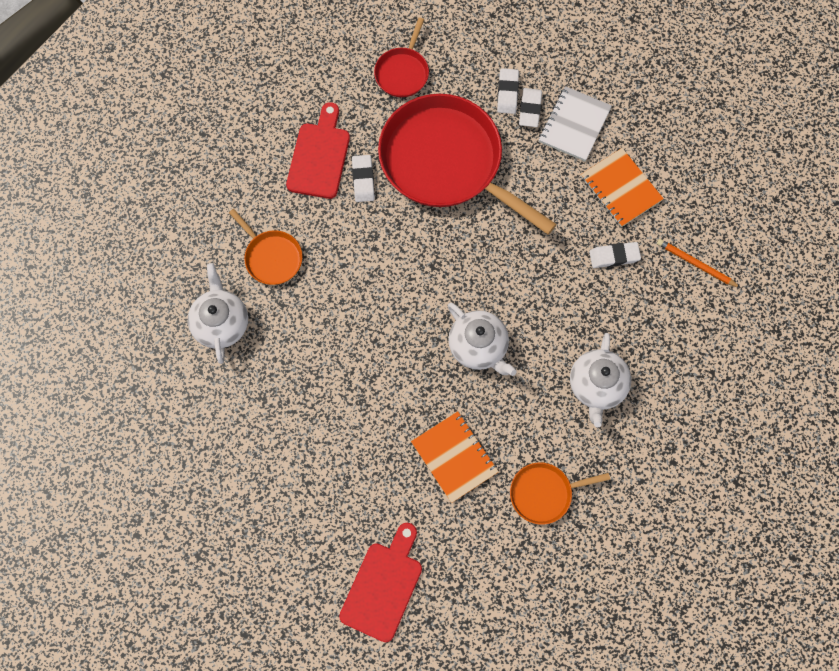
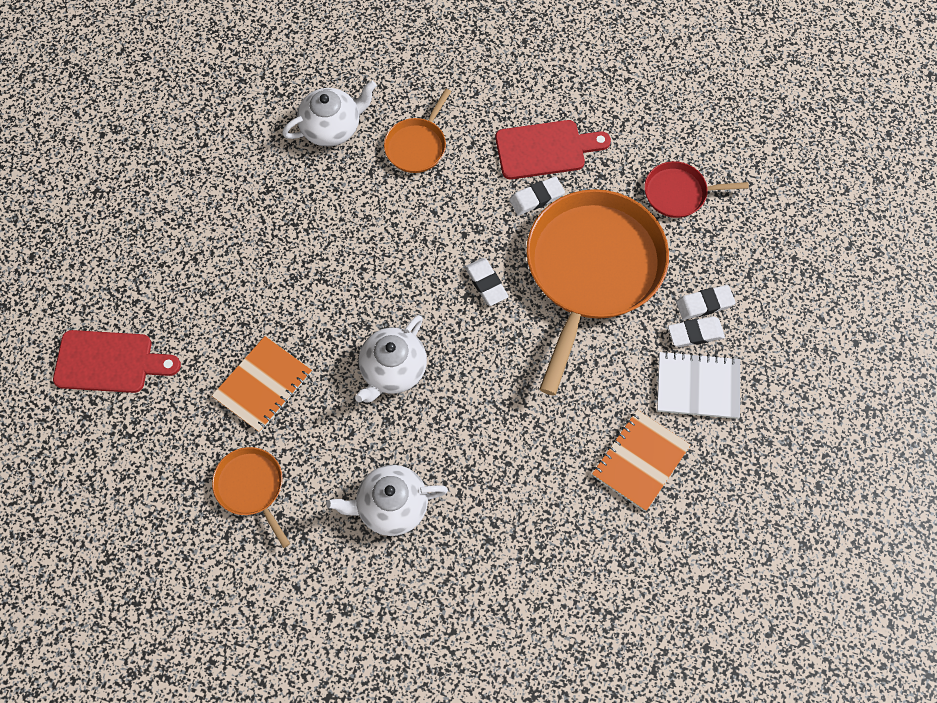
camera: 70 degrees right, 5 degrees down
red pan [378,94,557,235] -> orange pan [526,189,669,396]
white eraser [589,242,641,268] -> white eraser moved to [465,258,509,306]
orange pencil [657,239,741,288] -> none

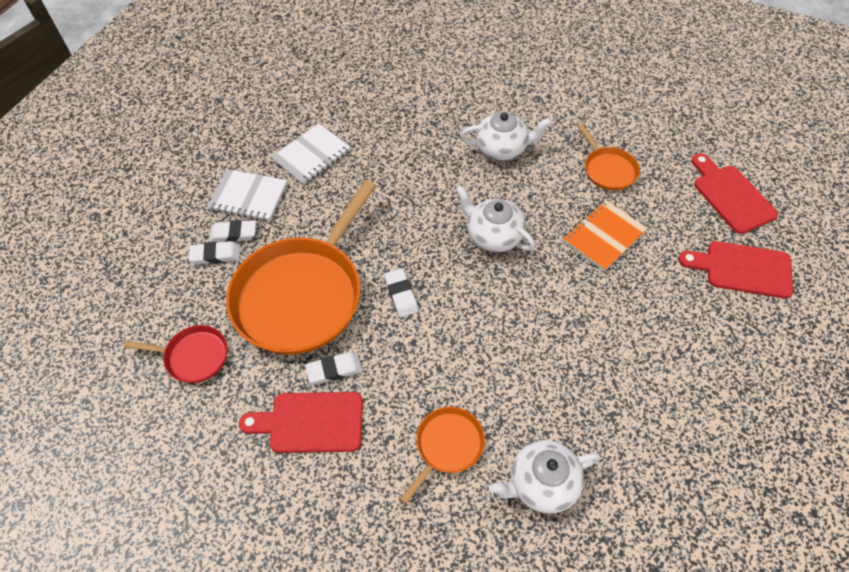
camera: 170 degrees left, 10 degrees down
white teapot [355,315,427,403] -> white teapot turned 90 degrees counterclockwise [456,185,535,252]
orange notebook [592,410,691,511] -> white notebook [271,124,351,185]
none -> red cutting board [692,153,778,234]

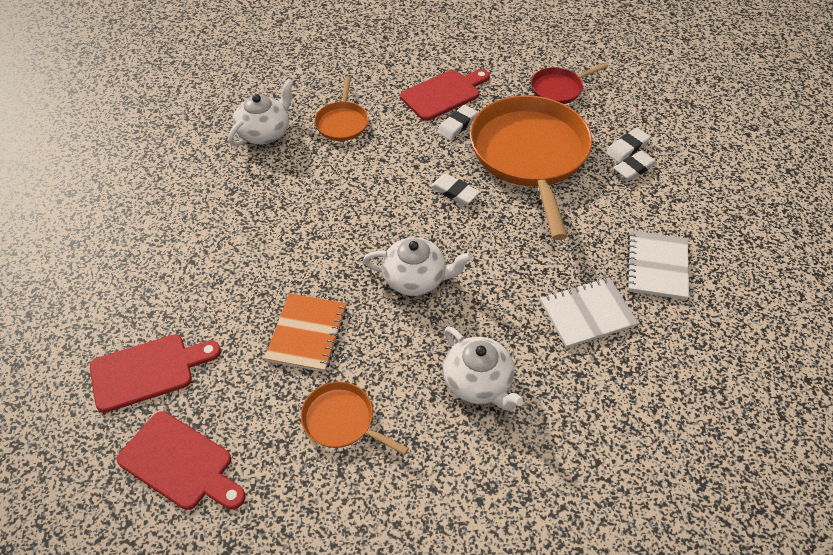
camera: 145 degrees right, 5 degrees down
white notebook [207,169,287,221] -> white notebook moved to [540,277,639,348]
white teapot [460,112,552,160] -> white teapot turned 90 degrees counterclockwise [443,326,524,410]

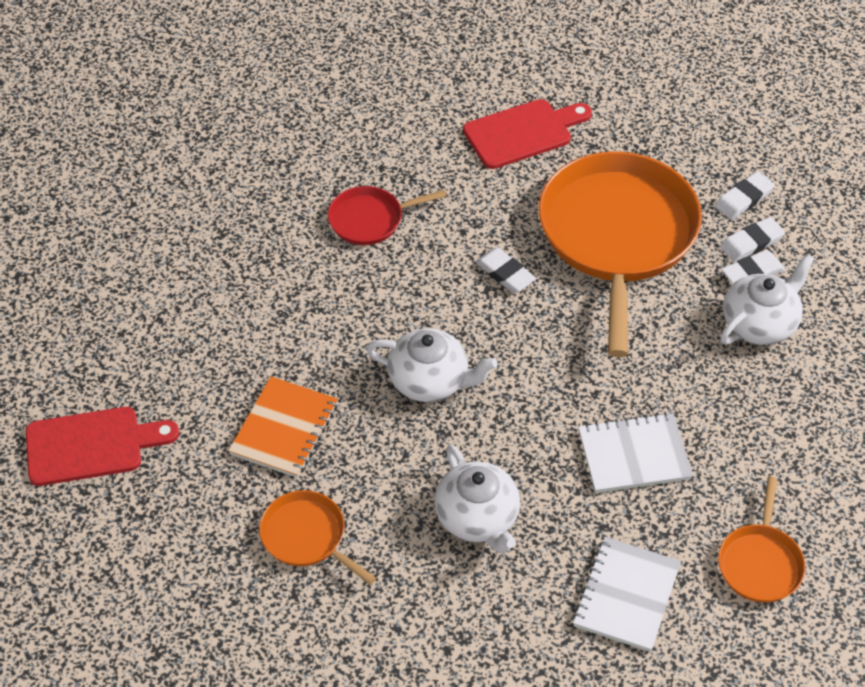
camera: 10 degrees right, 0 degrees up
red cutting board [117,411,246,510] -> none
white teapot [228,79,293,146] -> white teapot moved to [720,254,814,345]
orange pan [315,76,369,141] -> orange pan moved to [718,477,805,603]
white eraser [437,105,478,140] -> white eraser moved to [715,172,775,220]
red pan [531,63,608,104] -> red pan moved to [328,186,446,245]
white notebook [626,231,689,300] -> white notebook moved to [573,537,681,652]

